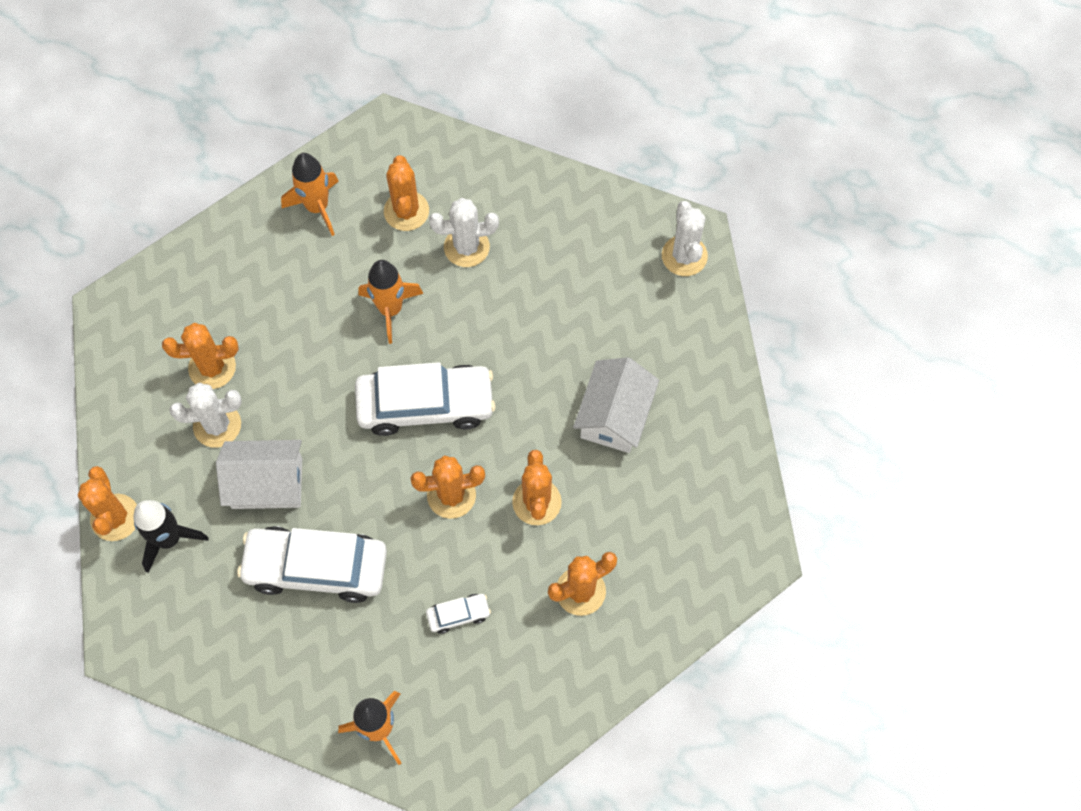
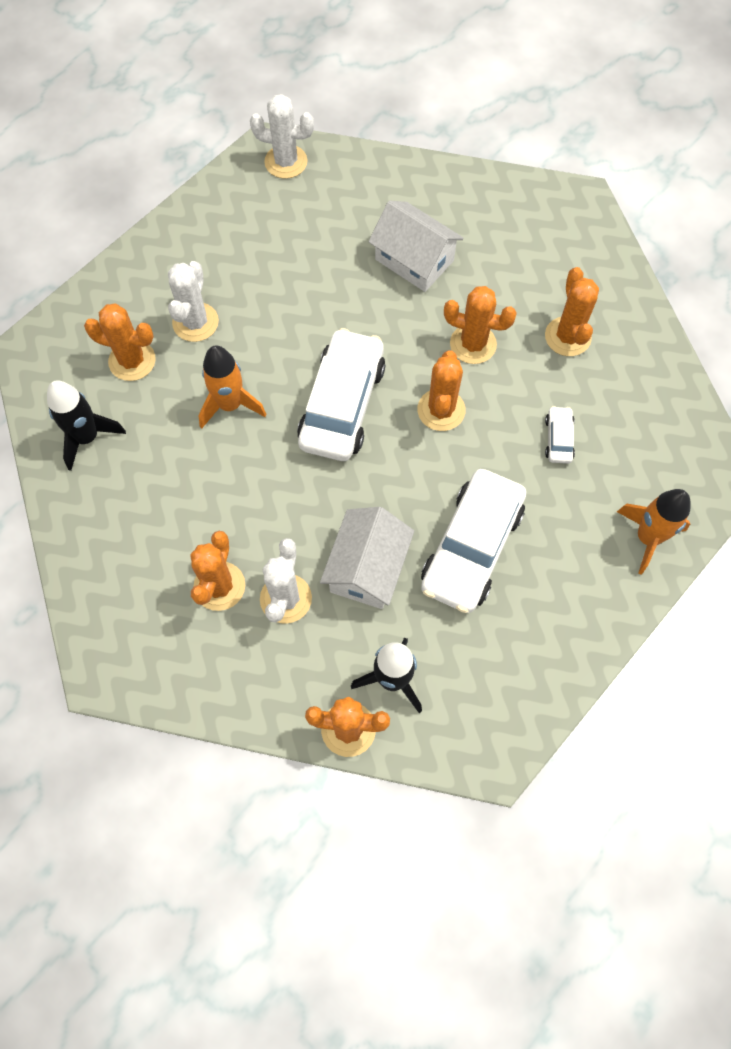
camera: 70 degrees left, 0 degrees up
orange rocket [281,153,339,236] -> black rocket [47,381,126,471]

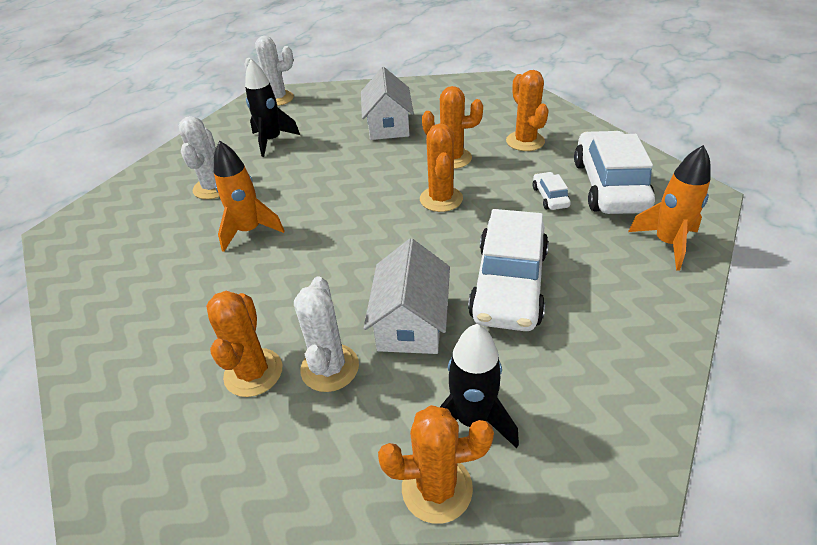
camera: 10 degrees left, 25 degrees down
black rocket [47,381,126,471] -> black rocket moved to [245,59,300,157]
orange cactus [84,304,156,381] -> none
white car [297,328,385,461] -> white car moved to [574,131,655,214]
white house [368,200,464,292] -> white house turned 60 degrees clockwise [361,67,414,140]

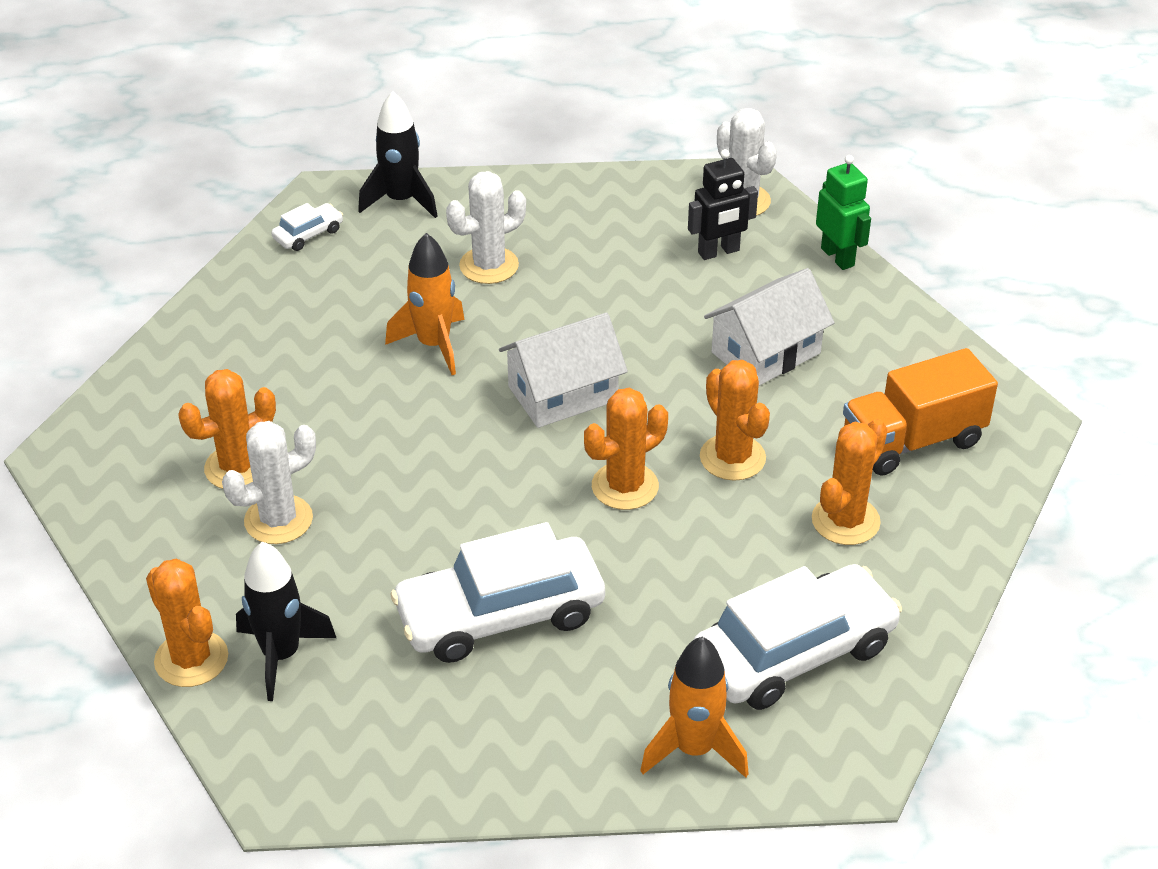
camera: 55 degrees right, 0 degrees up
black rocket [245,59,300,157] -> black rocket moved to [358,91,438,218]
white house [364,239,450,354] -> white house moved to [499,312,628,428]
white car [533,172,571,210] -> white car moved to [271,203,343,251]
none -> black robot [688,149,758,260]
none -> green robot [816,155,871,270]
none -> orange truck [843,348,998,476]

